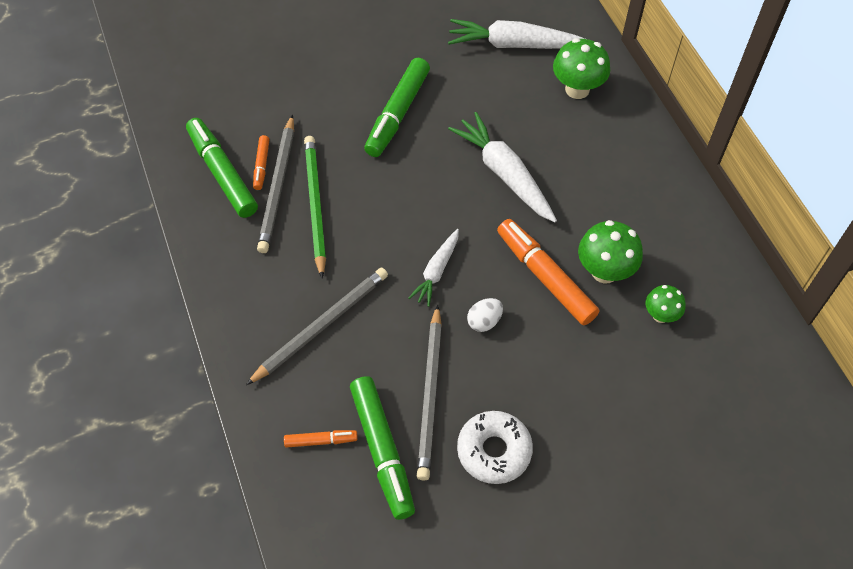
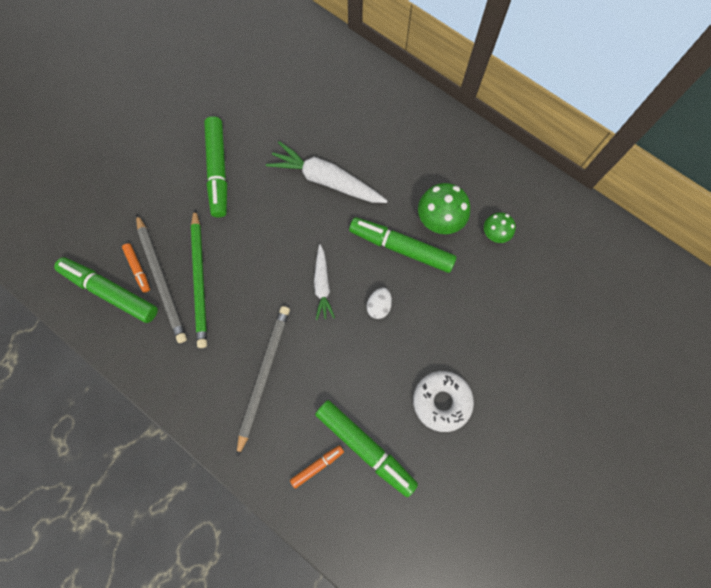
camera: 30 degrees left, 15 degrees up
green pencil [304,136,326,278] -> green pencil turned 150 degrees counterclockwise [191,209,207,348]
grey pencil [417,305,442,481] -> none
white carrot [448,19,585,49] -> none
orange marker [497,219,599,325] -> green marker [349,217,457,273]
green mushroom [553,38,610,99] -> none

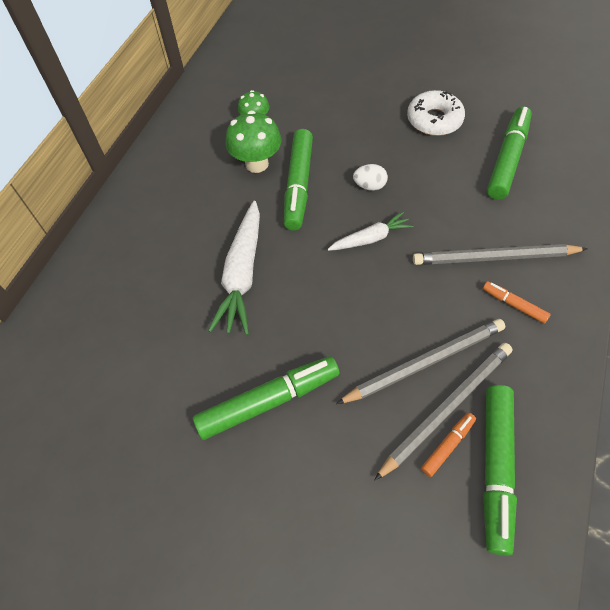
camera: 105 degrees left, 15 degrees down
green pencil [191,209,207,348] -> grey pencil [336,319,505,404]
orange marker [290,445,344,488] -> orange marker moved to [483,281,551,324]

